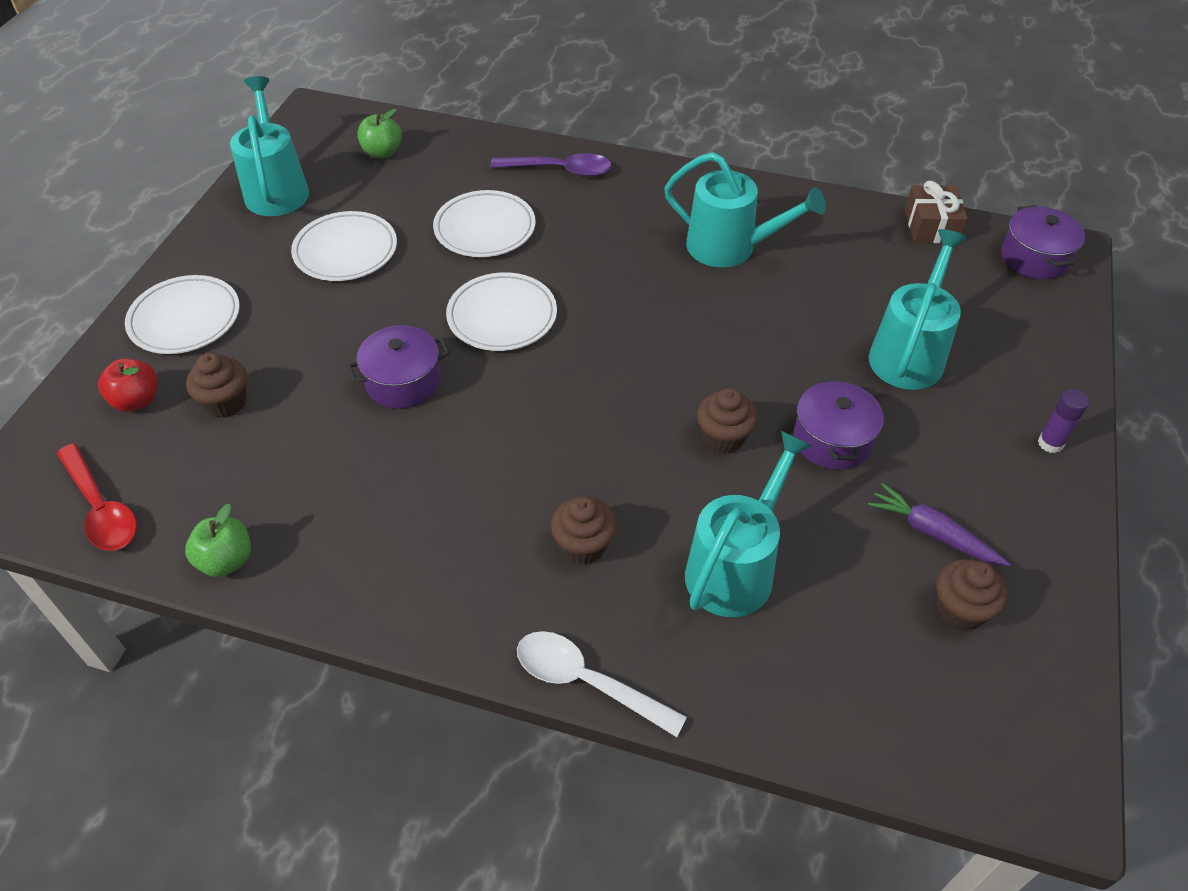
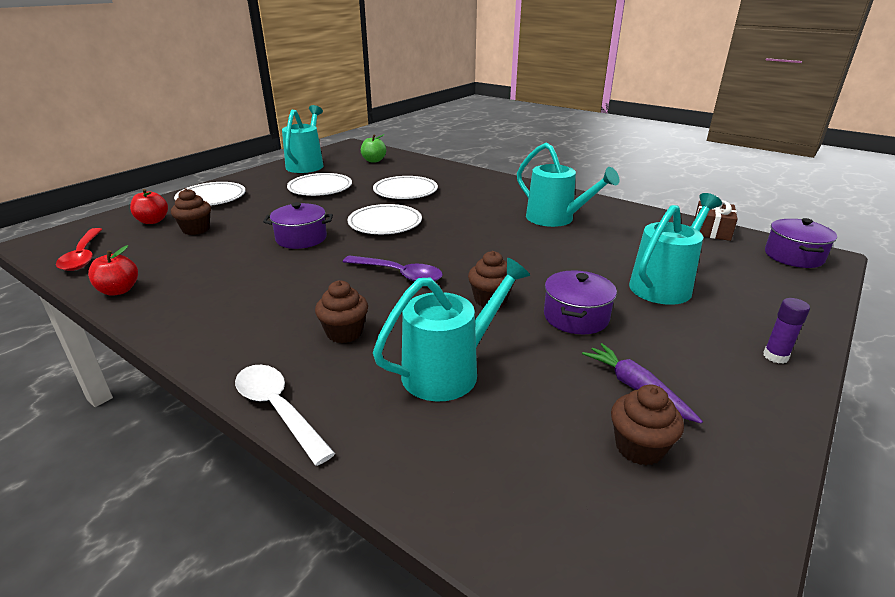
camera: 20 degrees right, 20 degrees down
green apple [185,504,251,577] -> red apple [88,245,138,295]
purple spoon [490,153,612,177] -> purple spoon moved to [343,255,443,282]

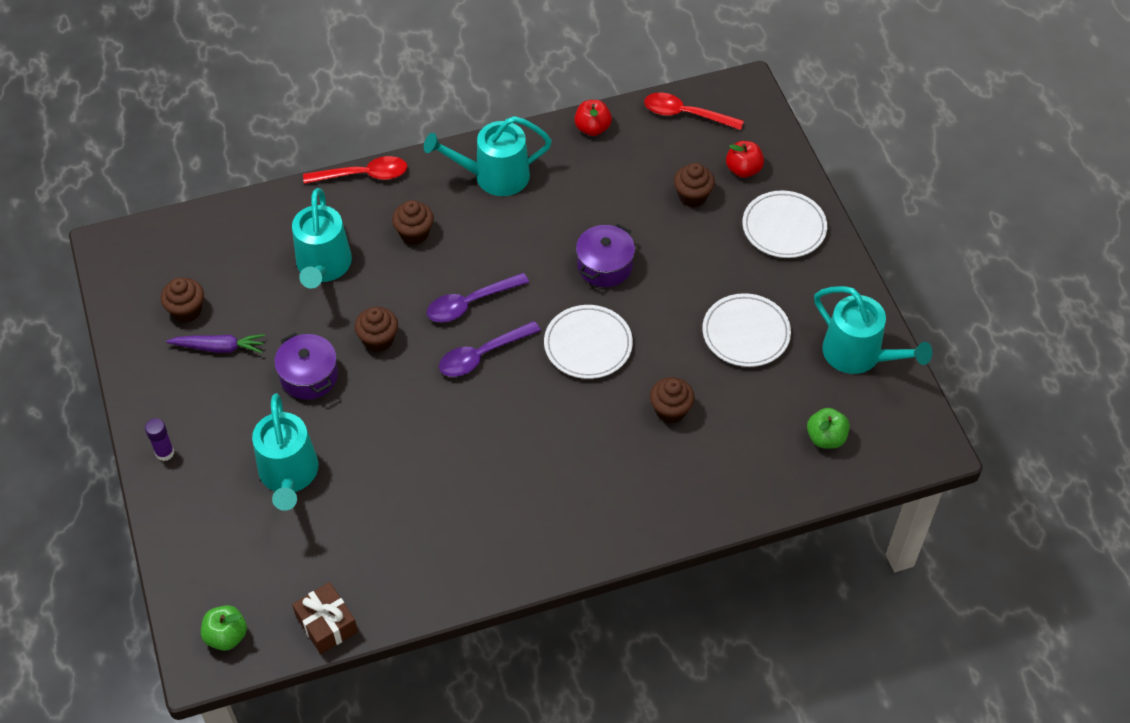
camera: 125 degrees right, 25 degrees up
white spoon [235,365,335,466] -> red spoon [303,156,407,184]
white plate [373,176,438,199] -> brown cupcake [650,377,695,423]
turquoise watering can [517,143,620,227] -> turquoise watering can moved to [424,116,552,196]
purple pot [765,218,837,268] -> green apple [201,605,247,651]
none -> purple spoon [439,321,541,377]

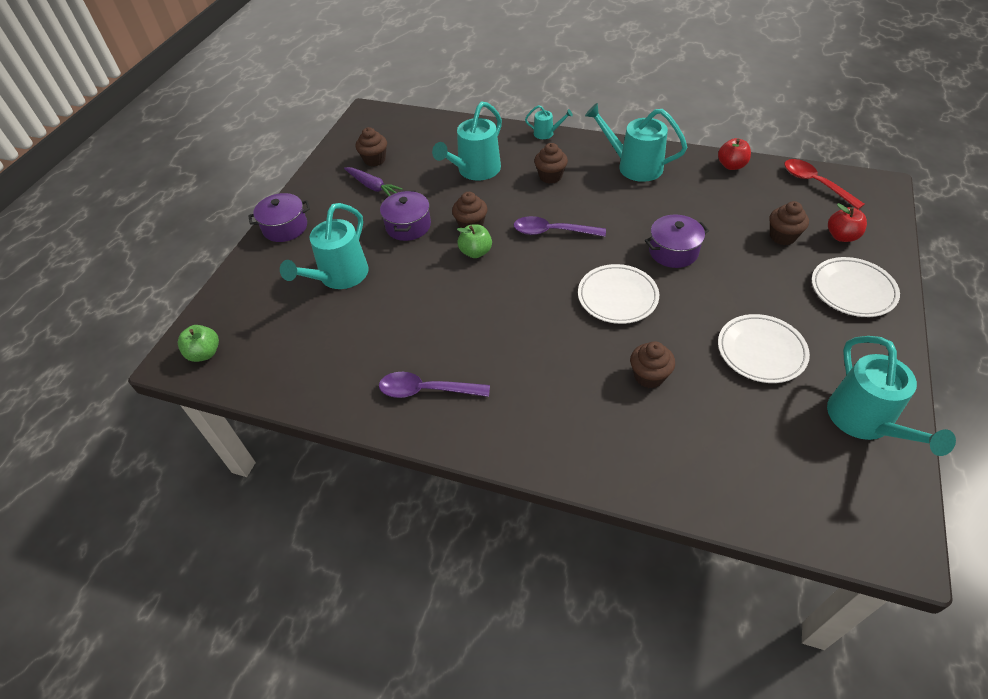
camera: 40 degrees right, 5 degrees down
purple glue stick [145,418,174,461] -> purple pot [248,193,310,242]
brown gift [292,582,358,654] -> none
red spoon [303,156,407,184] -> turquoise watering can [525,105,573,139]
purple spoon [439,321,541,377] -> purple spoon moved to [379,372,490,398]
green apple [807,408,850,449] -> green apple moved to [457,224,492,258]

